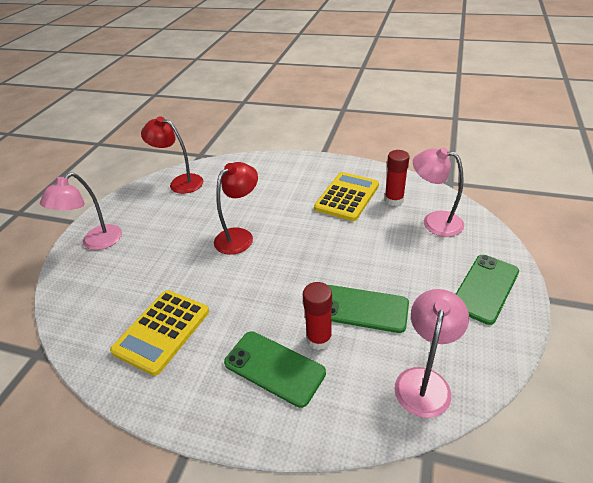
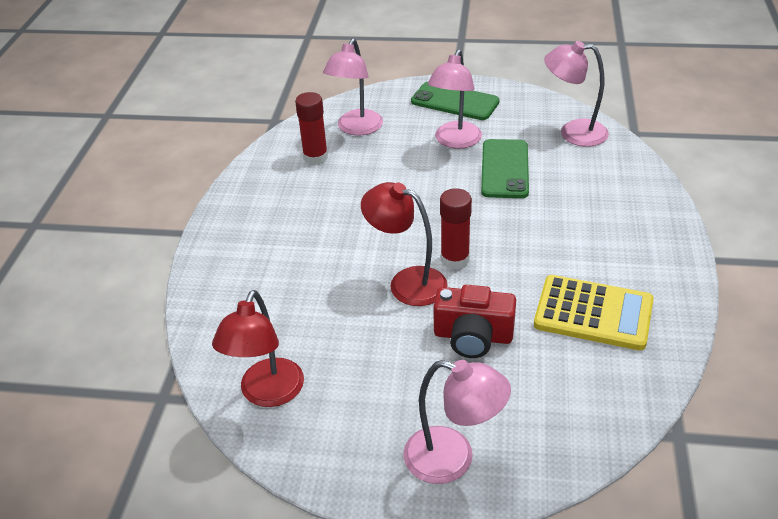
camera: 100 degrees left, 0 degrees up
green phone [224,331,326,408] -> none
red glue stick [303,282,332,350] -> red glue stick moved to [440,188,472,269]
yellow calculator [314,172,379,221] -> none
none -> pink lamp [428,49,482,149]
none -> red camera [433,285,516,358]

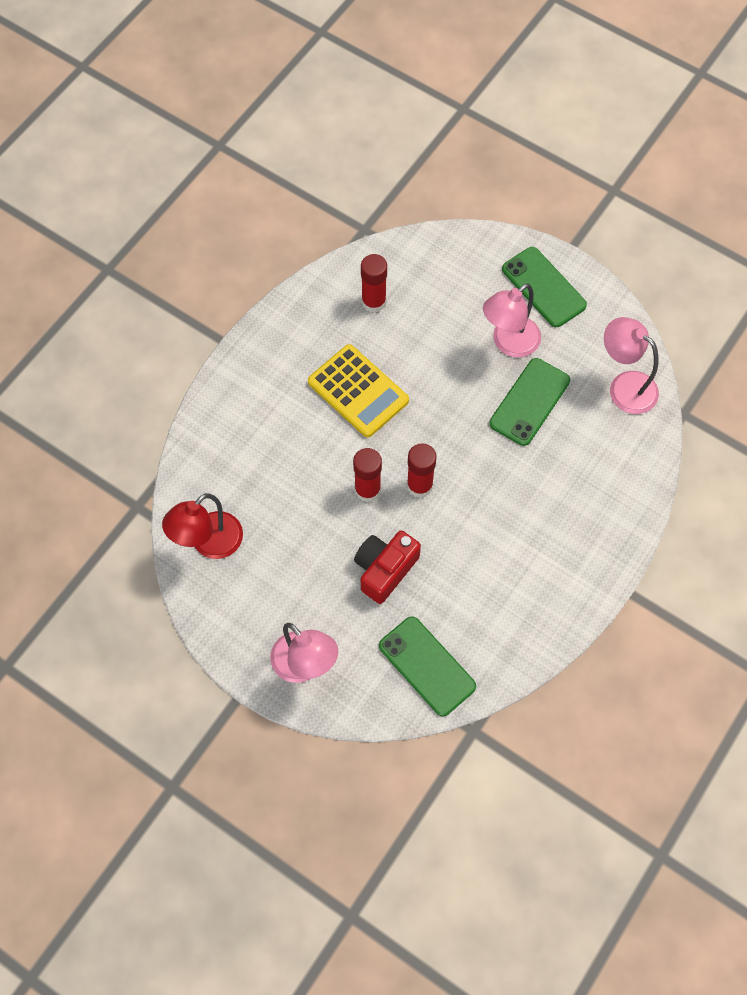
camera: 25 degrees right, 25 degrees up
pink lamp [323,38,383,136] -> none
red lamp [361,182,448,306] -> red glue stick [353,448,382,502]
red camera [433,285,516,358] -> red camera turned 90 degrees clockwise [354,530,421,604]
yellow calculator [534,275,654,350] -> yellow calculator moved to [308,344,409,438]
none -> green phone [379,616,476,717]

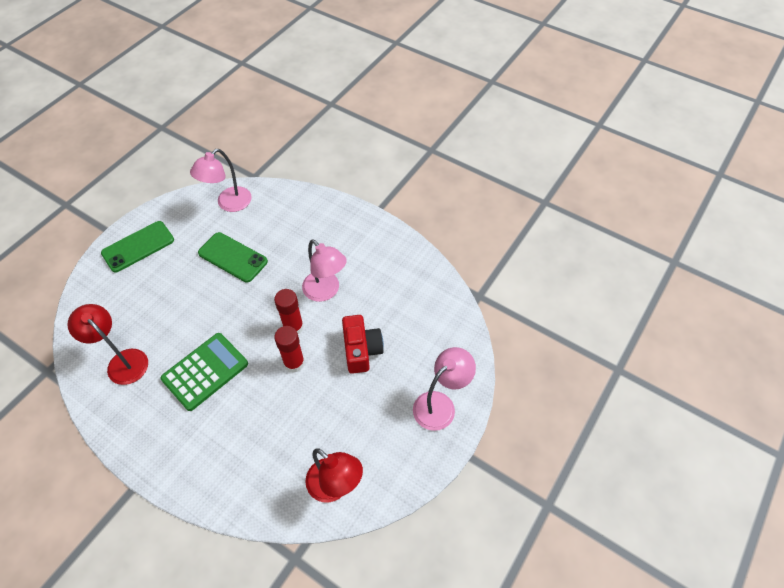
camera: 90 degrees left, 10 degrees down
yellow calculator [308,344,409,438] -> green calculator [161,333,248,411]
red camera [354,530,421,604] -> red camera turned 135 degrees counterclockwise [342,315,384,374]
red glue stick [361,254,387,313] -> red lamp [67,304,148,385]
green phone [379,616,476,717] -> none
pink lamp [483,283,541,358] -> pink lamp moved to [302,239,347,302]

